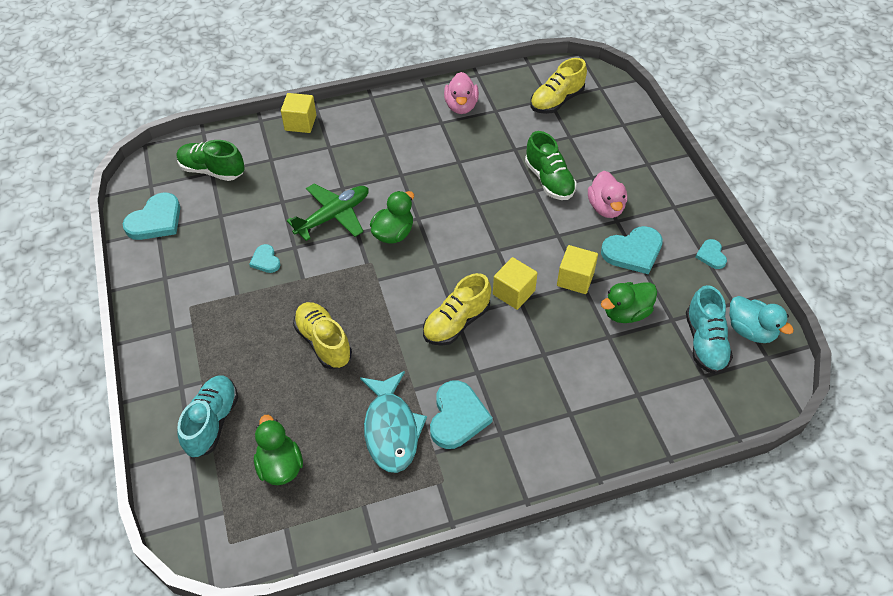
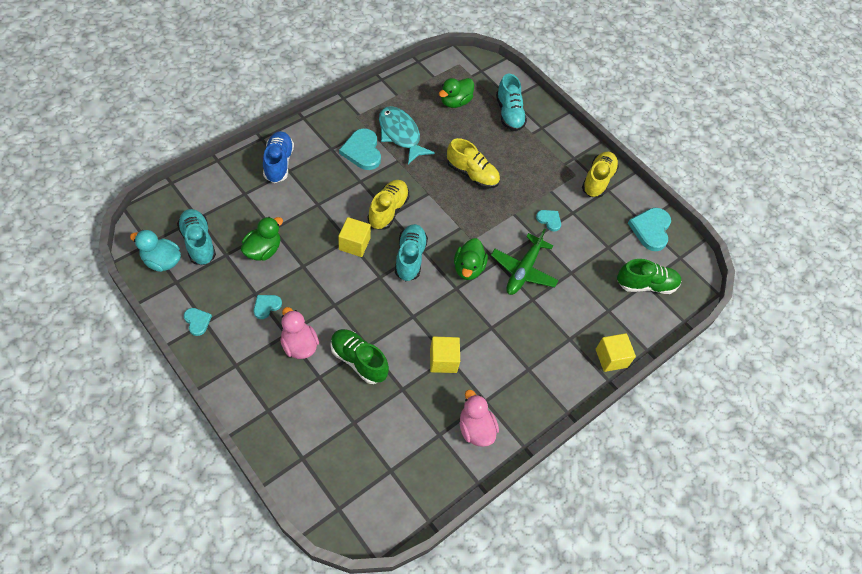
camera: 150 degrees right, 5 degrees up
green duck [254,415,303,485] -> green duck turned 90 degrees clockwise [439,78,474,108]
yellow shoe [530,58,587,114] -> yellow shoe moved to [582,152,619,198]
yellow cube [557,245,598,294] -> yellow cube moved to [430,337,460,373]
turquoise heart [601,226,663,274] -> turquoise heart [254,295,282,319], size x0.55
none -> blue shoe [263,131,294,183]
none -> turquoise shoe [395,224,428,281]

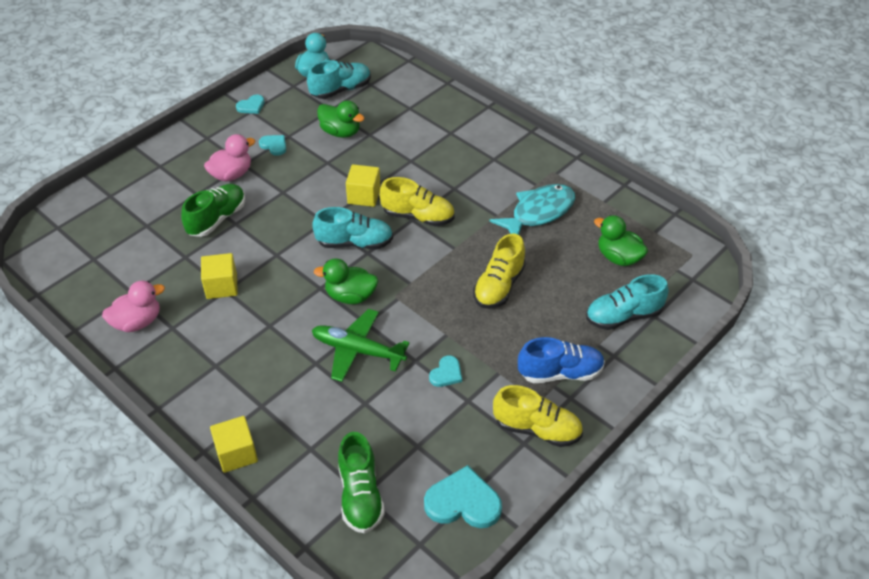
camera: 90 degrees right, 10 degrees down
blue shoe [263,131,294,183] -> blue shoe moved to [518,337,605,383]
turquoise heart [339,128,381,170] -> none

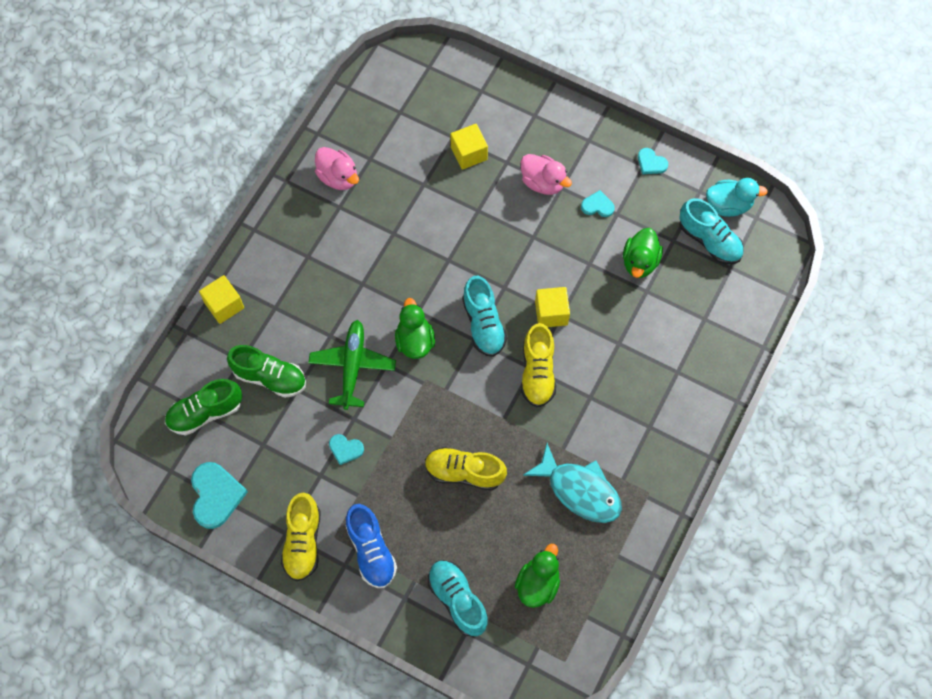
camera: 75 degrees right, 20 degrees up
green shoe [181,184,245,237] -> green shoe moved to [227,345,306,398]
yellow cube [201,253,238,299] -> yellow cube moved to [450,124,488,170]
turquoise heart [259,135,286,156] -> turquoise heart turned 105 degrees counterclockwise [581,190,615,217]

